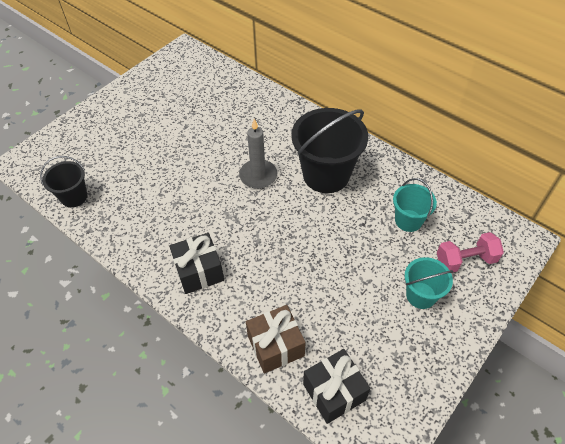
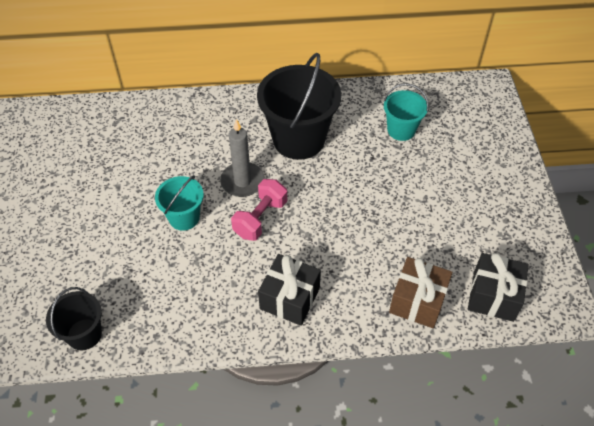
camera: 45 degrees left, 0 degrees up
turquoise bucket [405,257,453,309] -> turquoise bucket moved to [155,175,204,231]
pink dumbbell [437,232,504,273] -> pink dumbbell moved to [231,179,287,241]

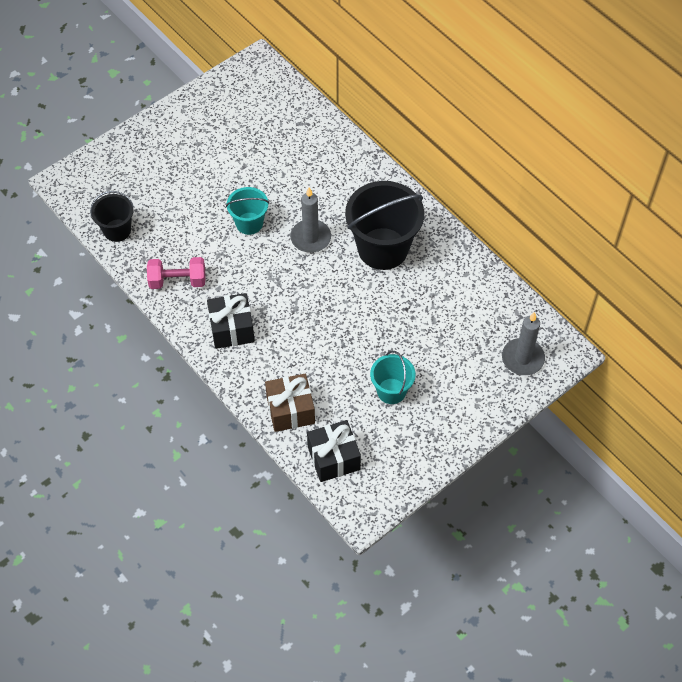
camera: 55 degrees right, 5 degrees up
pink dumbbell [231,179,287,241] -> pink dumbbell moved to [147,257,206,289]
turquoise bucket [384,83,429,141] -> turquoise bucket moved to [370,351,416,404]
none -> grey candle [502,312,545,375]

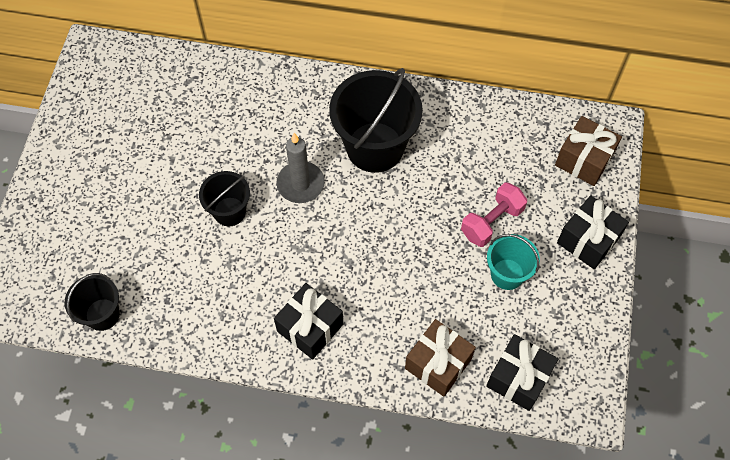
camera: 40 degrees left, 5 degrees up
pink dumbbell [147,257,206,289] -> pink dumbbell moved to [461,182,527,247]
turquoise bucket [226,187,269,235] -> black bucket [199,171,250,226]
grey candle [502,312,545,375] -> brown gift [555,116,622,186]
none -> black gift [557,195,629,269]

